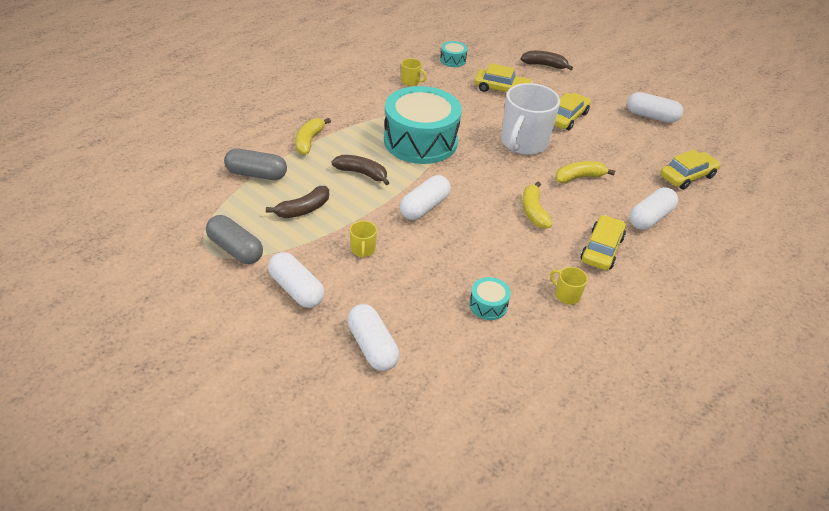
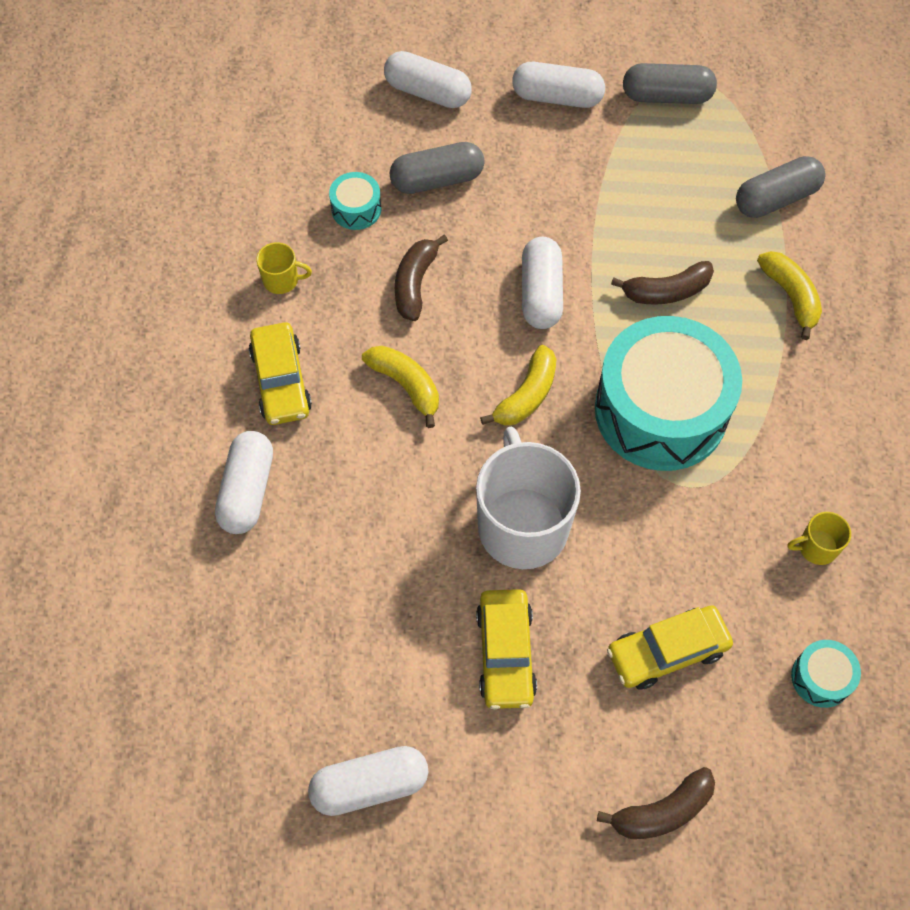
camera: 145 degrees right, 20 degrees up
brown banana [266,186,329,218] -> brown banana moved to [395,235,448,321]
yellow mug [350,221,377,259] -> none
yellow banana [555,161,615,184] -> yellow banana moved to [480,345,556,426]
yellow car [660,149,721,189] -> none
none -> grey capsule [389,142,485,194]

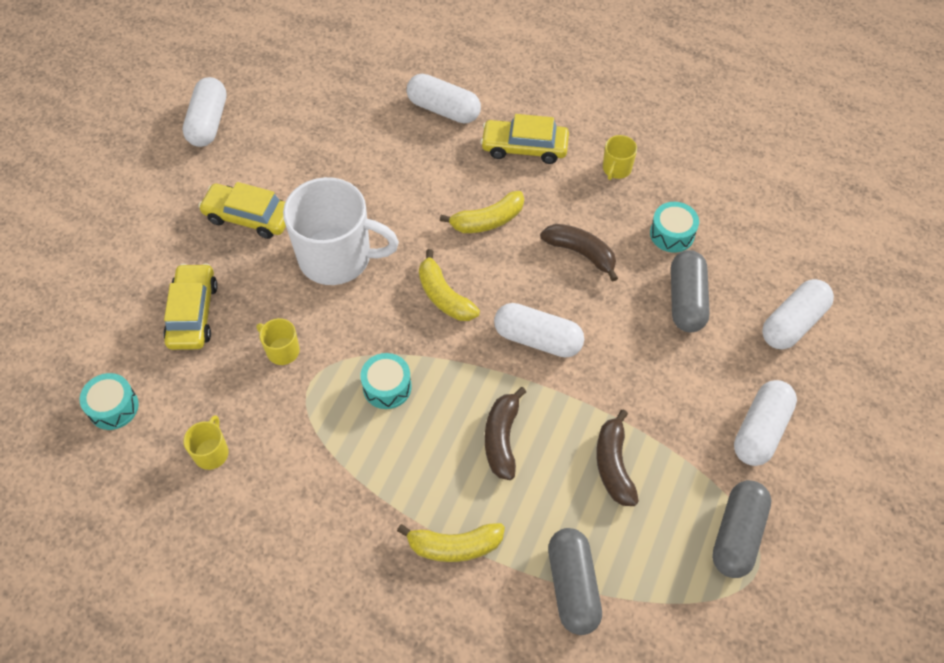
camera: 110 degrees right, 5 degrees down
turquoise drum [595,316,742,471] -> turquoise drum [360,353,412,409], size x0.41
brown banana [597,767,715,839] -> brown banana moved to [596,410,639,506]
none -> yellow mug [256,318,300,365]

